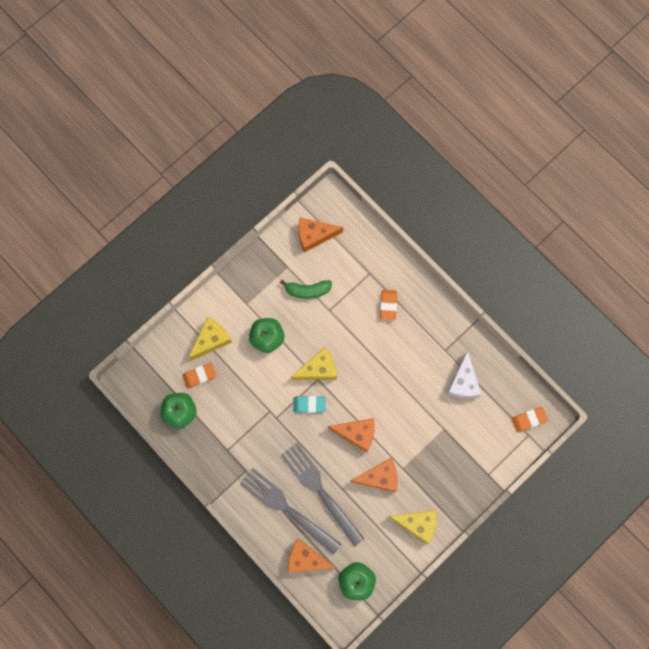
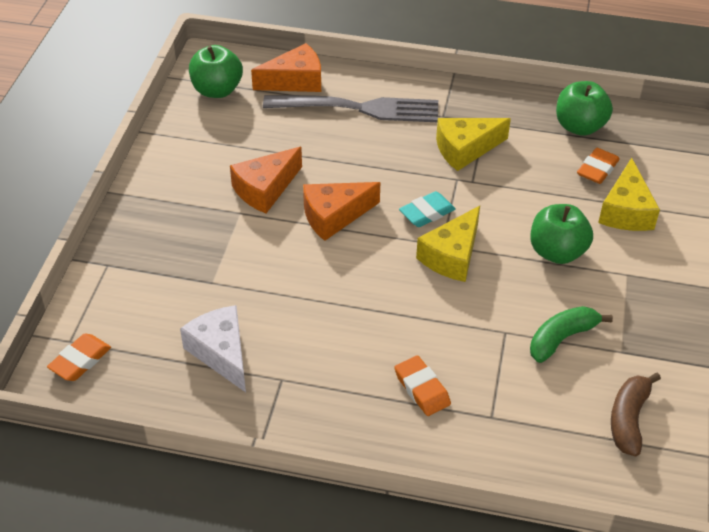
camera: 145 degrees right, 30 degrees down
grey fork [281,443,365,547] -> none
orange cheese [299,218,343,252] -> brown banana [611,373,661,456]
yellow cheese [388,510,437,544] -> yellow cheese moved to [436,118,511,171]

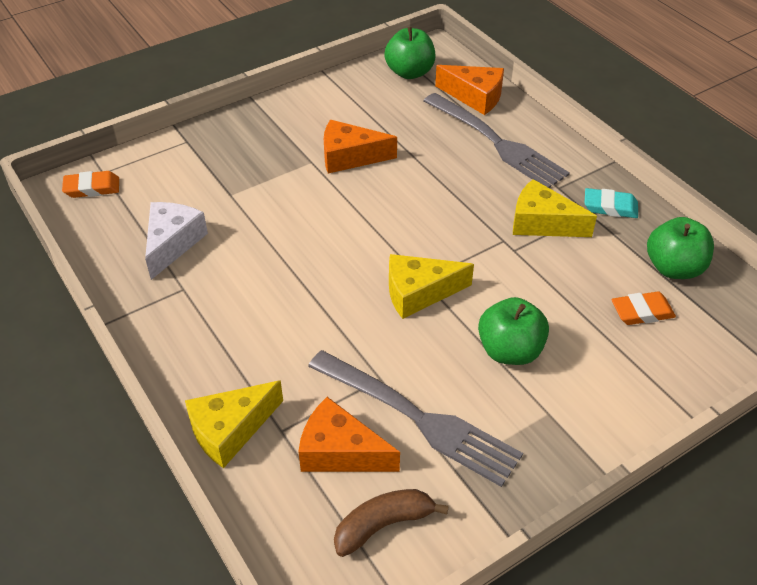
camera: 45 degrees right, 0 degrees up
orange cheese [303,182,380,241] -> orange cheese moved to [298,397,400,472]
orange eraser [394,355,451,416] -> none
turquoise eraser [399,191,456,227] -> turquoise eraser moved to [585,188,638,218]
green banana [530,306,613,363] -> grey fork [308,350,523,487]
yellow cheese [598,158,660,231] -> yellow cheese moved to [185,380,283,468]

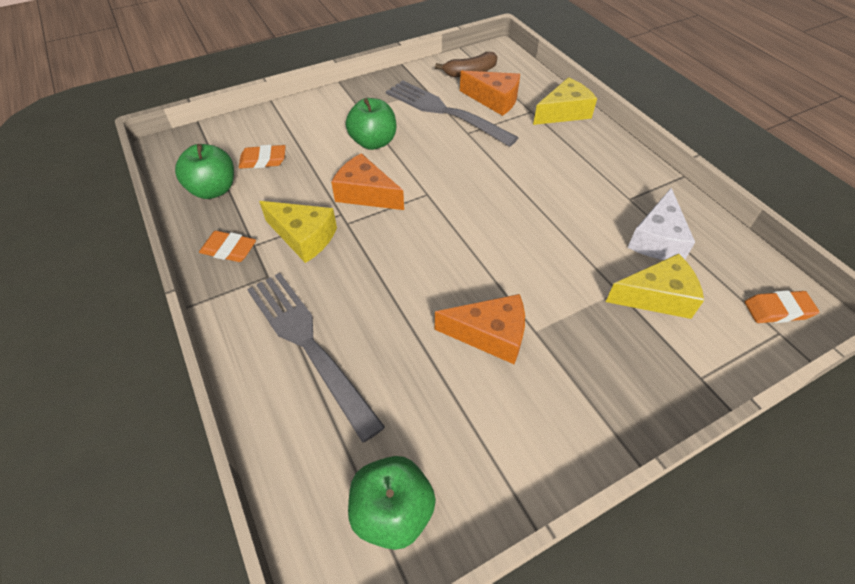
camera: 175 degrees left, 5 degrees up
yellow cheese [389,254,474,319] -> yellow cheese moved to [606,254,704,319]
orange cheese [435,65,504,115] -> orange cheese moved to [331,153,404,210]
turquoise eraser [585,188,638,218] -> orange eraser [199,231,256,262]

